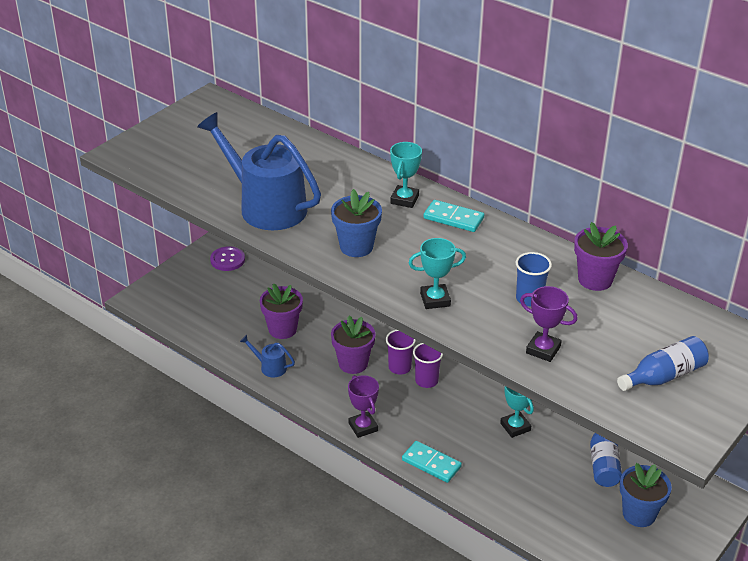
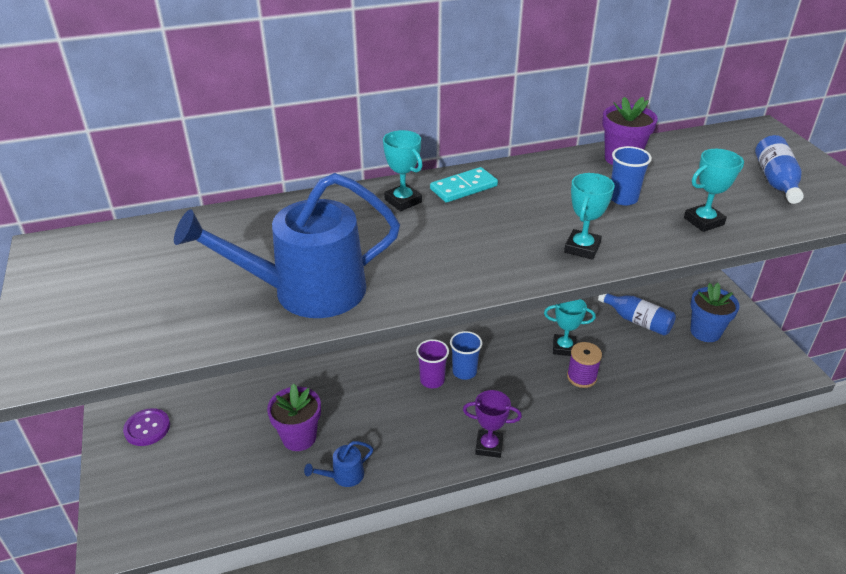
camera: 55 degrees left, 0 degrees up
blue flower pot [331,189,382,257] -> none
purple flower pot [331,316,376,374] -> none
turquoise domino [402,441,462,483] -> none
purple cup [413,343,443,388] -> blue cup [450,331,482,380]
purple trophy [520,286,578,362] -> turquoise trophy [684,149,744,232]
none -> purple spool [567,342,602,388]

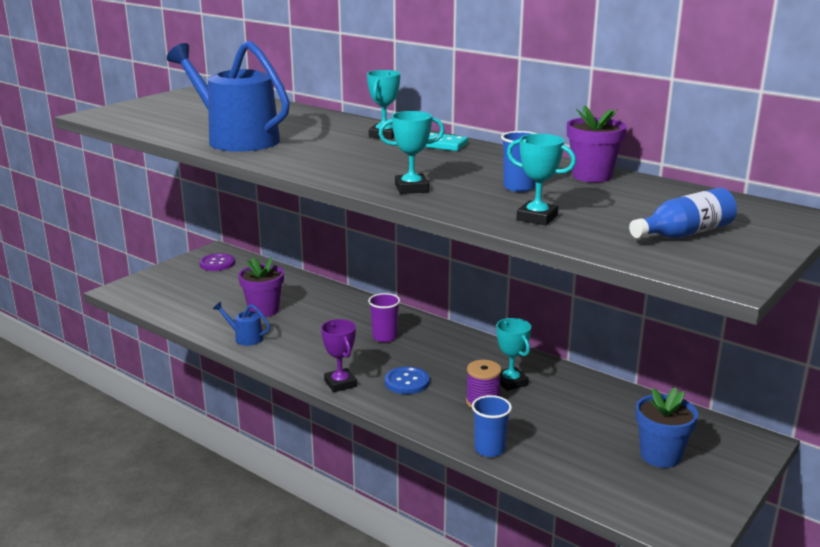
camera: 55 degrees right, 15 degrees down
blue cup [450,331,482,380] -> blue cup moved to [472,395,512,457]
blue bottle [598,293,676,336] -> none
none -> blue button [385,366,430,394]

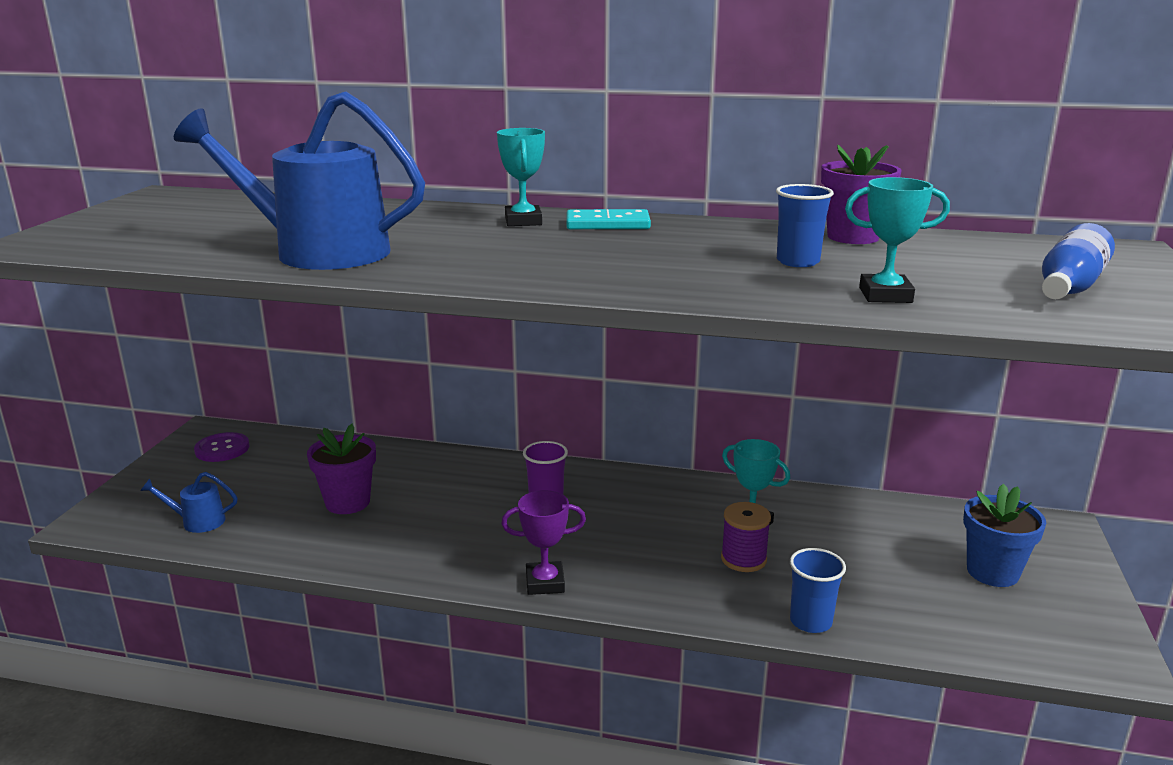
camera: 25 degrees left, 0 degrees up
blue watering can [213,302,270,346] -> blue watering can moved to [140,472,238,533]
purple trophy [321,319,357,392] -> purple trophy turned 45 degrees counterclockwise [501,490,586,595]
turquoise trophy [379,111,445,194] -> none
blue button [385,366,430,394] -> none

